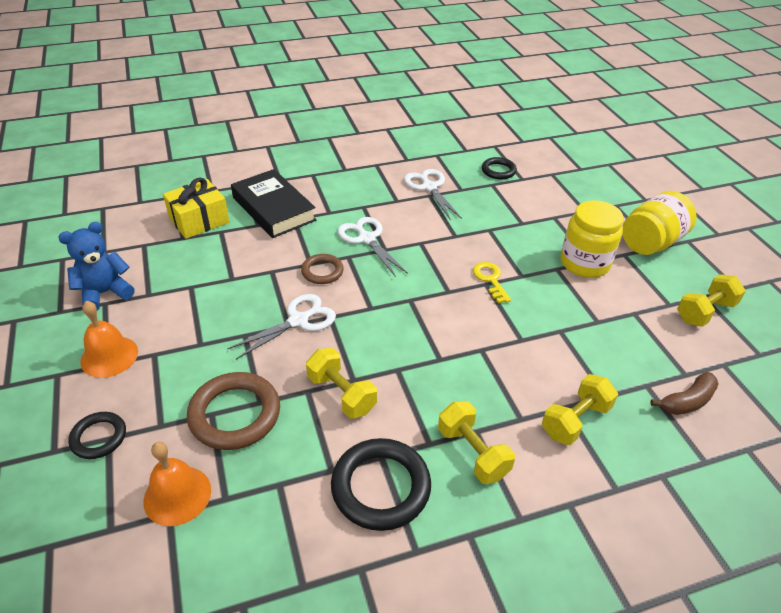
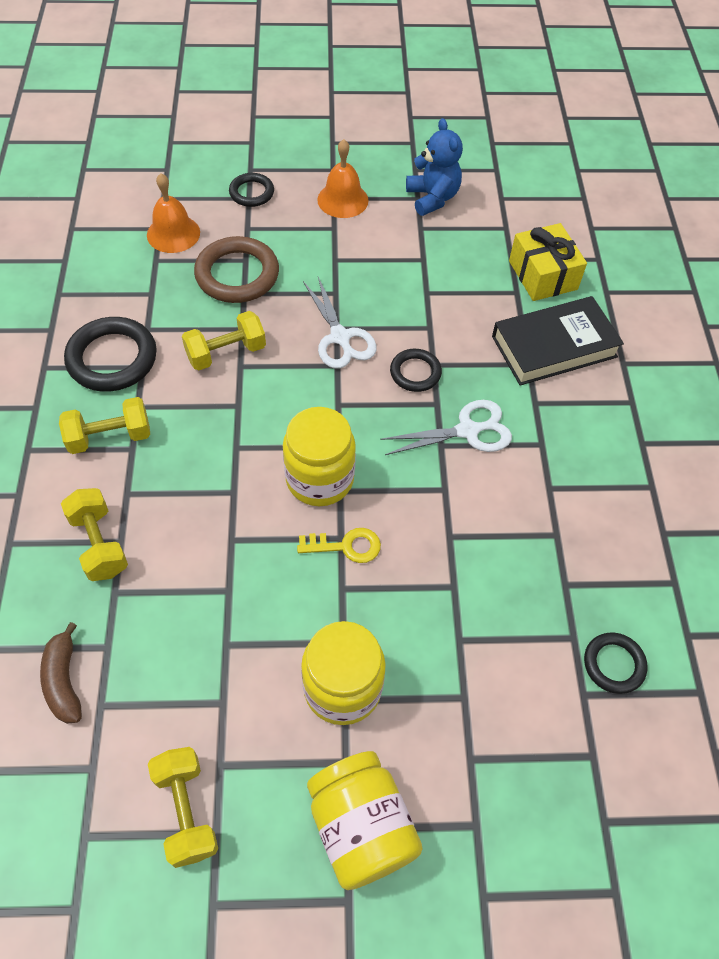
camera: 105 degrees right, 15 degrees up
brown ring [301,254,344,284] -> black ring [390,349,442,392]
white scissors [404,169,462,221] -> none
none -> yellow jar [283,407,356,506]

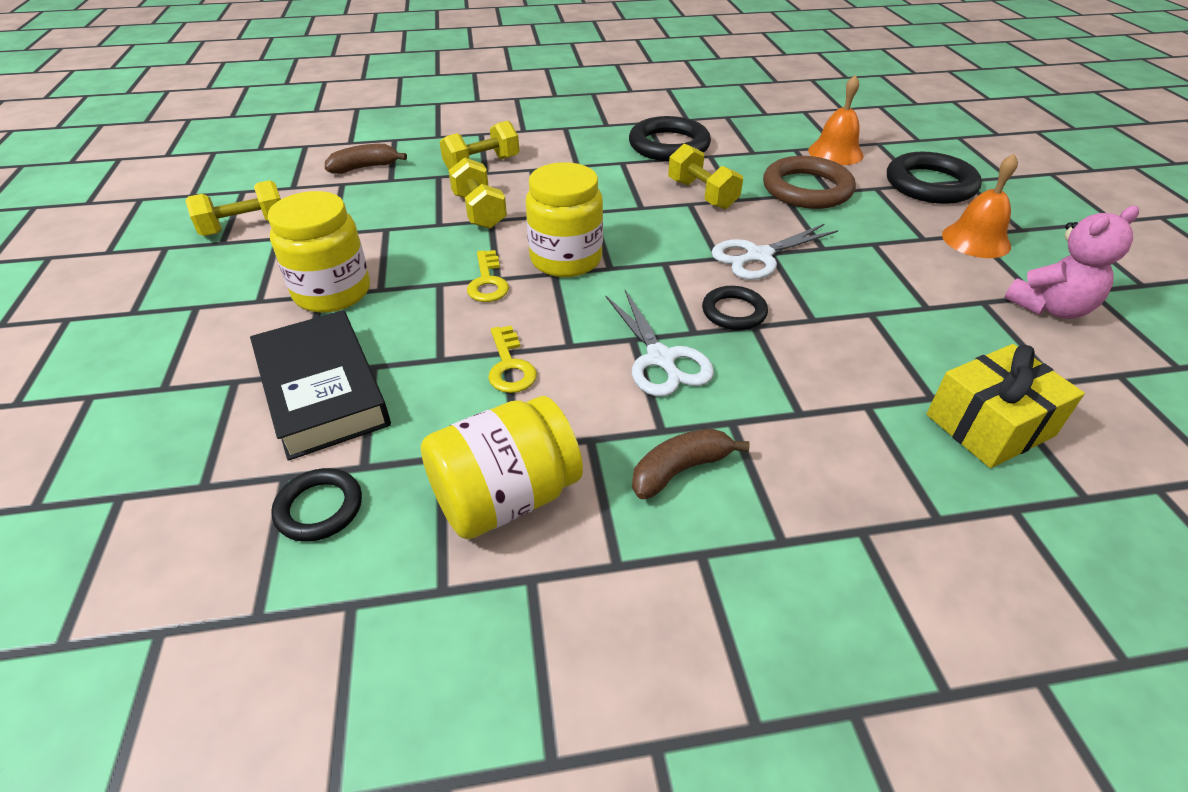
camera: 85 degrees right, 15 degrees down
yellow dumbbell [59,397,150,454] -> yellow dumbbell moved to [448,157,507,229]
black ring [229,173,274,207] -> black ring [887,152,982,204], size x1.74
yellow jar [307,751,423,890] -> yellow jar moved to [421,396,583,539]
blue teddy bear [406,118,463,216] -> pink teddy bear [1004,206,1139,319]
black book [492,296,624,386] -> black book moved to [250,310,391,461]
none -> yellow key [488,326,537,393]
none -> brown banana [632,428,750,499]

